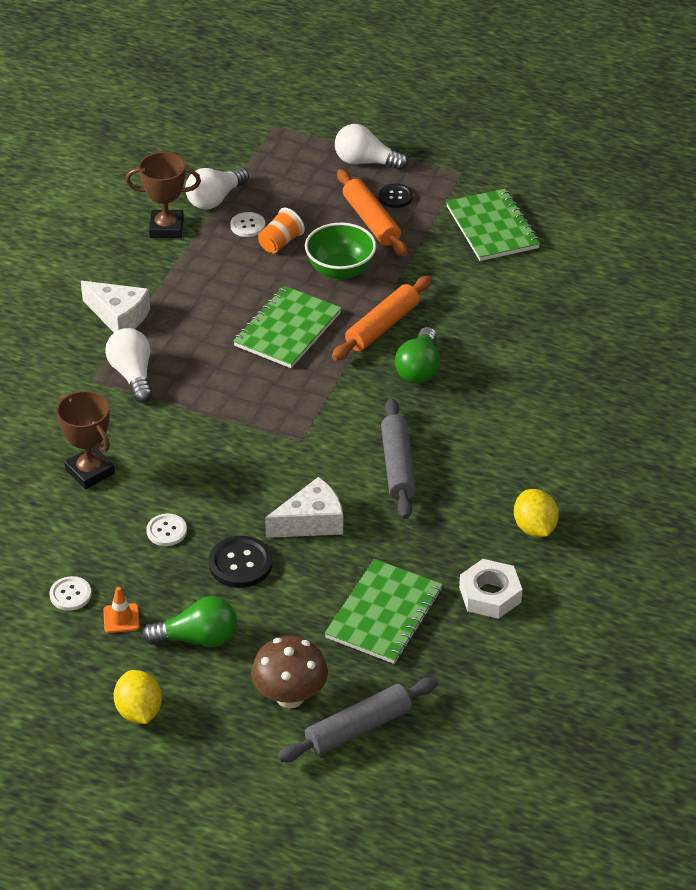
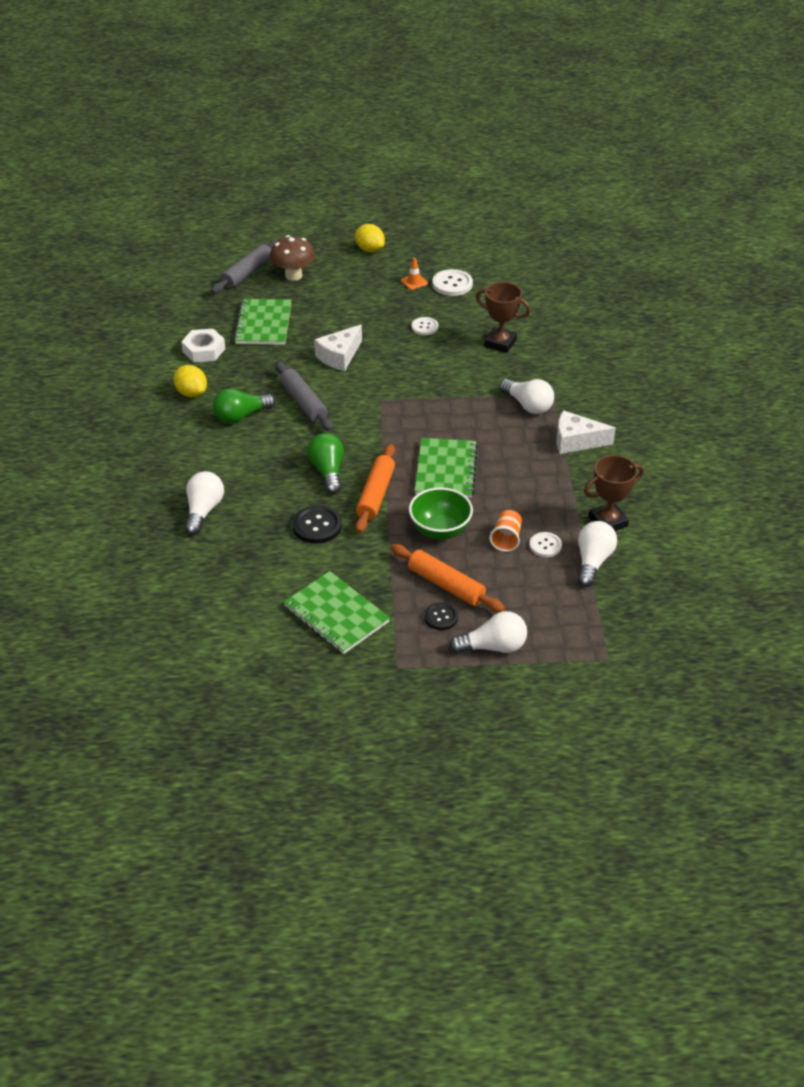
camera: 155 degrees right, 0 degrees up
white button [50,576,92,611] -> white button [432,269,473,296], size x1.55
green light bulb [143,596,237,647] -> green light bulb moved to [213,388,275,424]
black button [209,536,273,588] -> black button moved to [292,505,342,544]
none -> white light bulb [185,471,224,535]

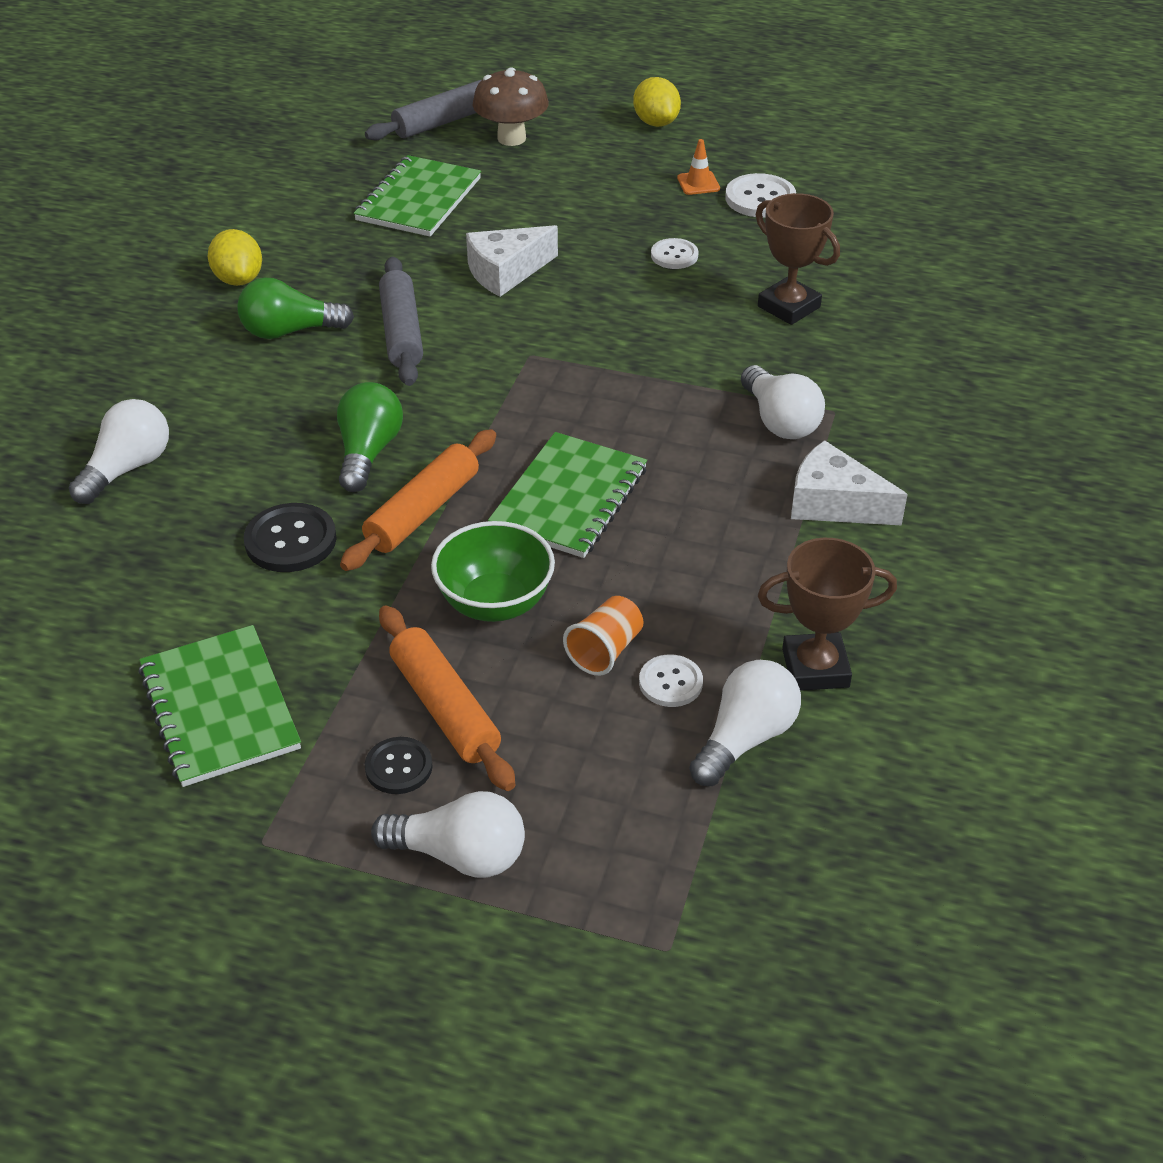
camera: 20 degrees right, 0 degrees up
white nut [181,329,225,362] -> none

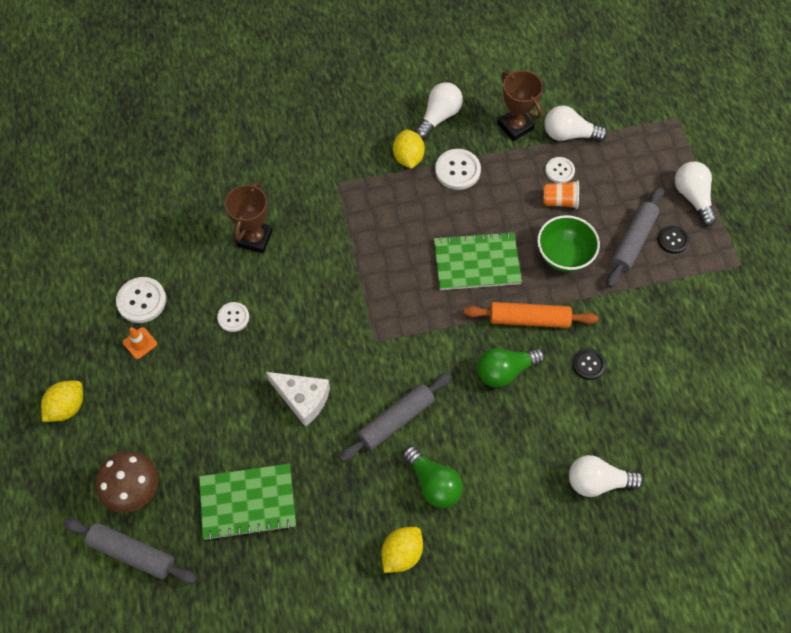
camera: 120 degrees left, 20 degrees up
green notebook [138,625,301,787] -> none
black button [244,503,337,572] -> black button [573,349,606,380], size x0.64
orange rolling pin [379,605,515,791] -> grey rolling pin [607,187,663,288]
white light bulb [741,365,825,439] -> white light bulb moved to [415,82,463,139]
white cheese [791,440,908,526] -> yellow lemon [393,130,425,169]
none -> white button [435,149,481,190]

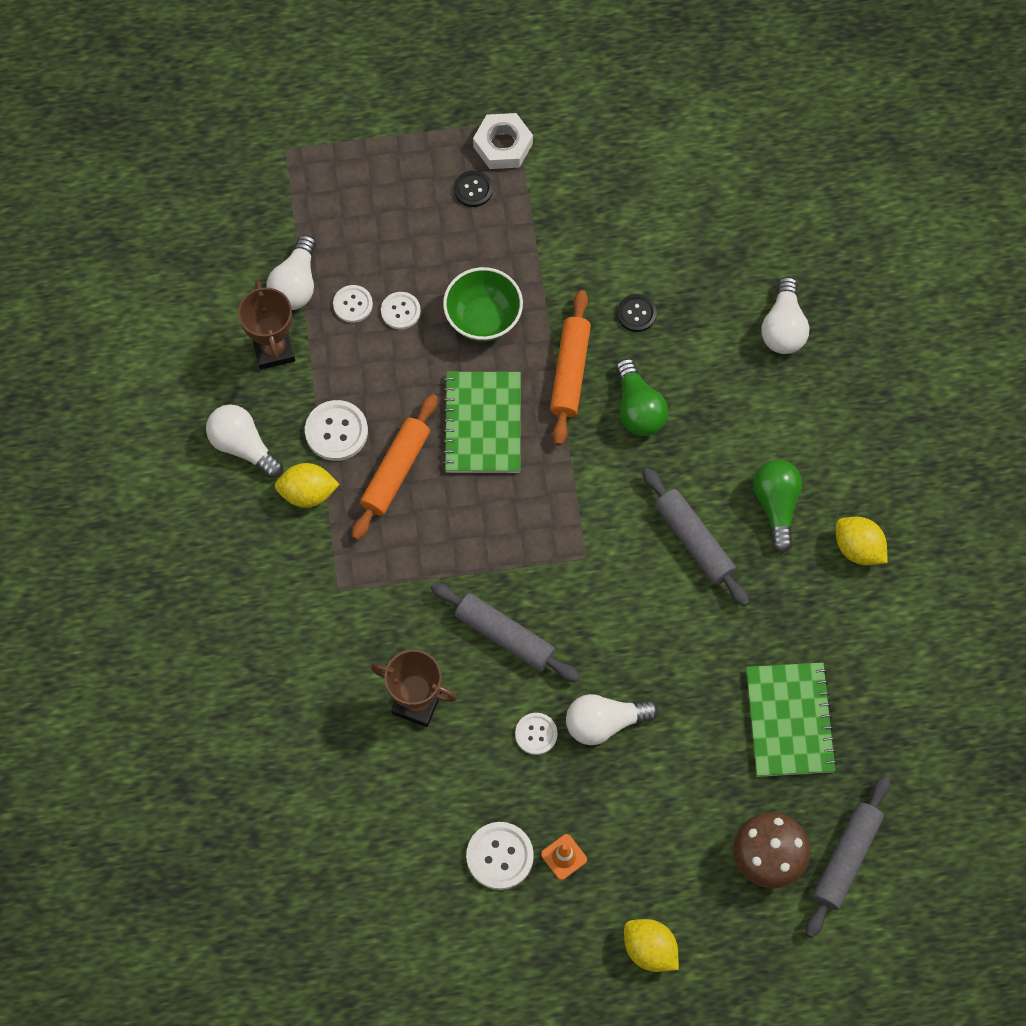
camera: 85 degrees left, 5 degrees up
white cheese [266,372,330,427] -> none
green light bulb [403,446,463,508] -> green light bulb turned 60 degrees counterclockwise [753,460,802,553]
brown trophy [498,70,543,141] -> brown trophy turned 75 degrees counterclockwise [238,281,295,370]
orange cup [543,180,579,209] -> white button [381,292,421,330]
grey rolling pin [607,187,663,288] -> grey rolling pin moved to [431,582,580,682]
white light bulb [675,161,717,226] -> white light bulb moved to [566,694,658,745]
none -> orange rolling pin [352,394,438,540]
none -> white nut [473,113,533,169]

